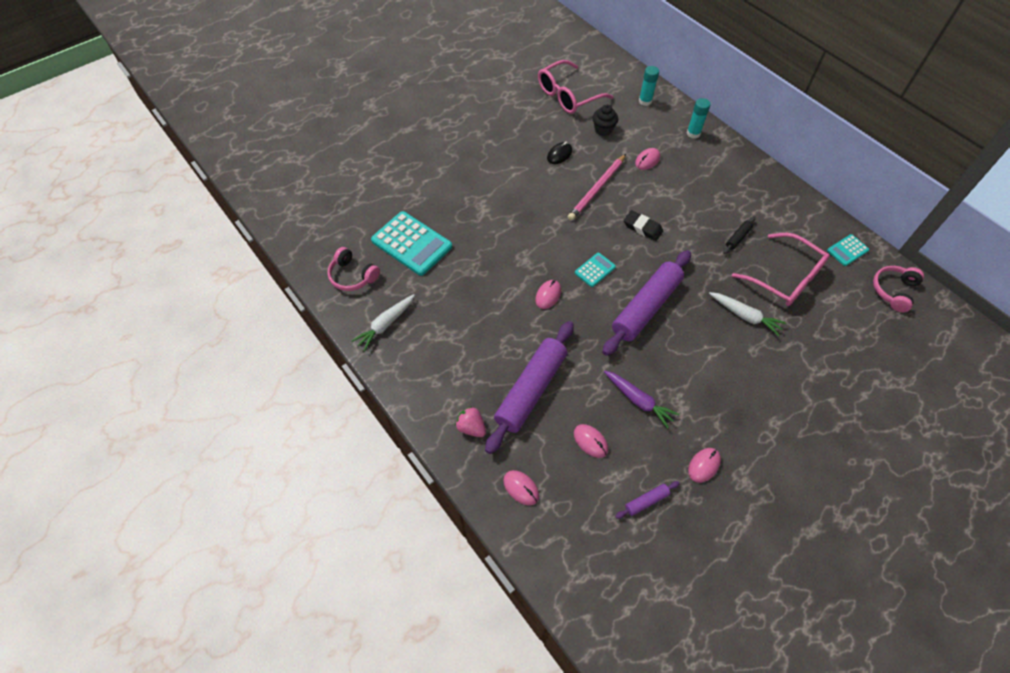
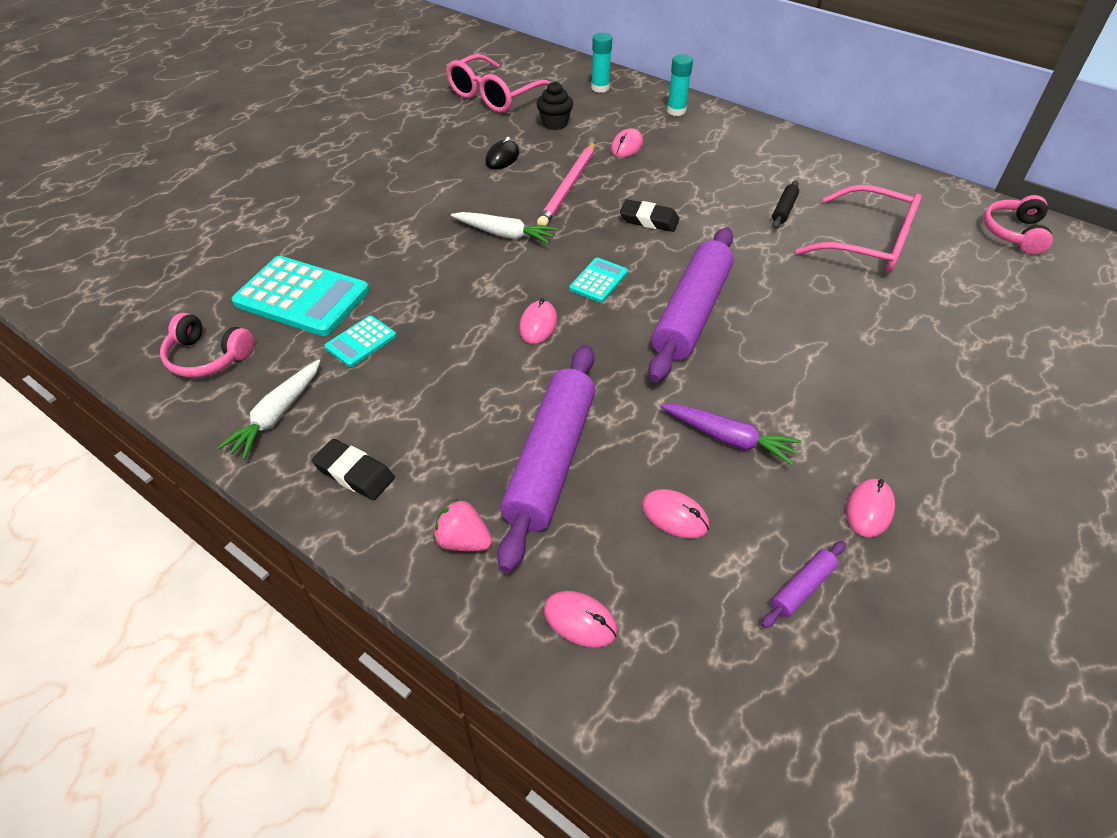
camera: 15 degrees left, 10 degrees down
white carrot [709,292,786,336] -> white carrot moved to [451,212,557,244]
turquoise calculator [827,234,869,266] -> turquoise calculator moved to [324,316,396,367]
none -> black eraser [312,439,395,500]

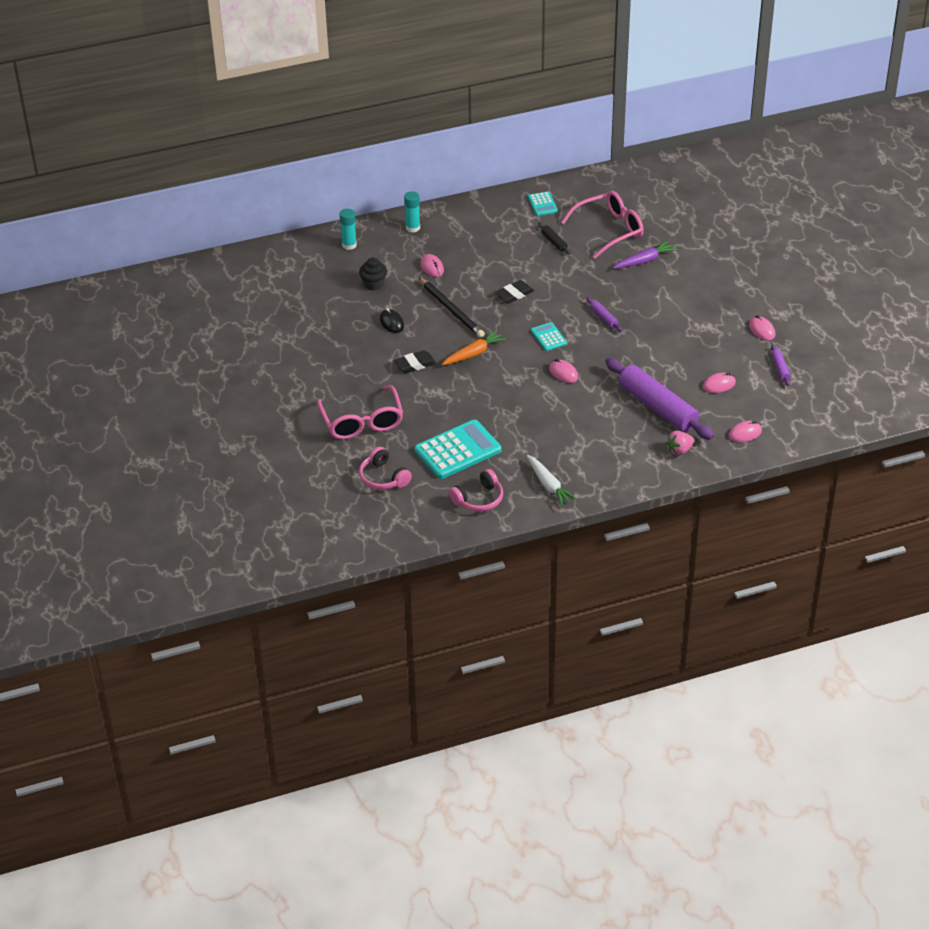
camera: 55 degrees left, 5 degrees down
black eraser [312,439,395,500] -> black eraser moved to [394,350,436,373]
turquoise calculator [324,316,396,367] -> turquoise calculator moved to [528,191,558,216]
pink glasses [446,54,551,113] -> pink glasses moved to [317,385,403,440]
white carrot [451,212,557,244] -> orange carrot [442,330,506,366]
pink pencil [537,142,595,226] -> black pencil [419,277,485,338]
purple rolling pin [648,228,734,382] -> purple rolling pin [586,297,622,332], size x0.42
purple carrot [660,404,801,465] -> purple carrot moved to [613,241,677,269]
pink headphones [983,195,1053,255] -> pink headphones moved to [359,447,412,490]

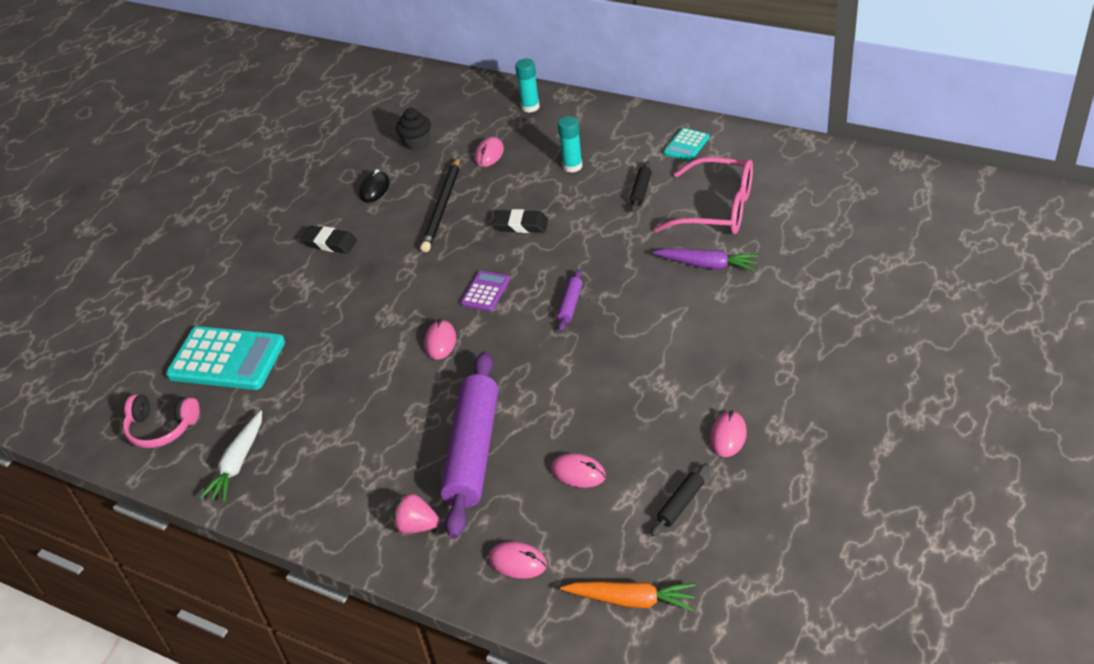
camera: 50 degrees right, 0 degrees up
pink glasses [317,385,403,440] -> none
turquoise glue stick [340,209,357,250] -> turquoise glue stick moved to [558,116,582,173]
pink headphones [359,447,412,490] -> none
orange carrot [442,330,506,366] -> orange carrot moved to [561,581,695,611]
turquoise calculator [531,322,567,351] -> purple calculator [461,271,510,311]
purple rolling pin [771,344,790,386] -> black rolling pin [651,463,709,537]

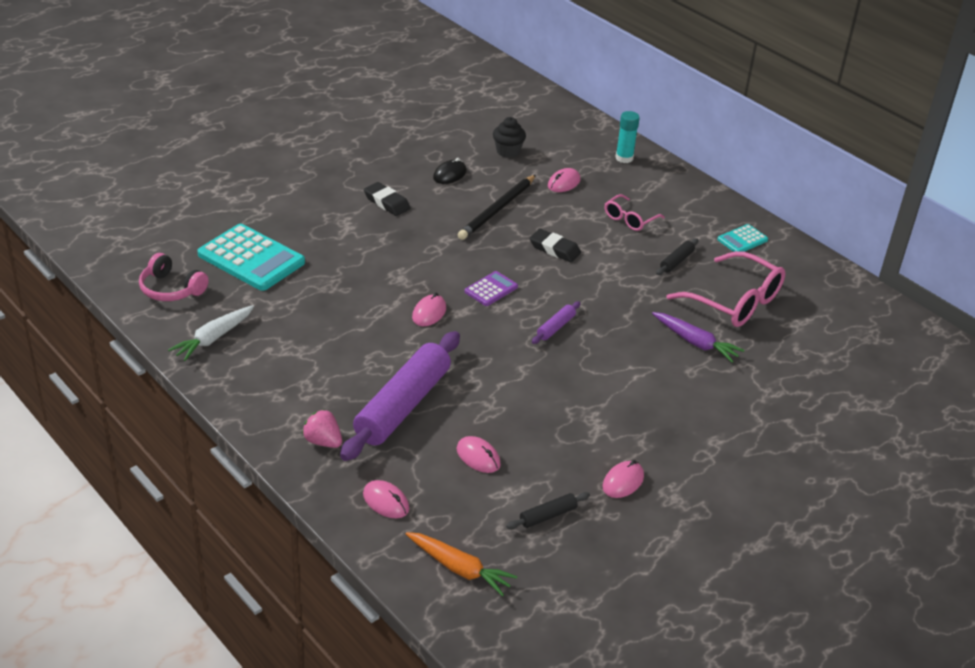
camera: 15 degrees right, 5 degrees down
turquoise glue stick [558,116,582,173] -> pink glasses [605,194,665,231]

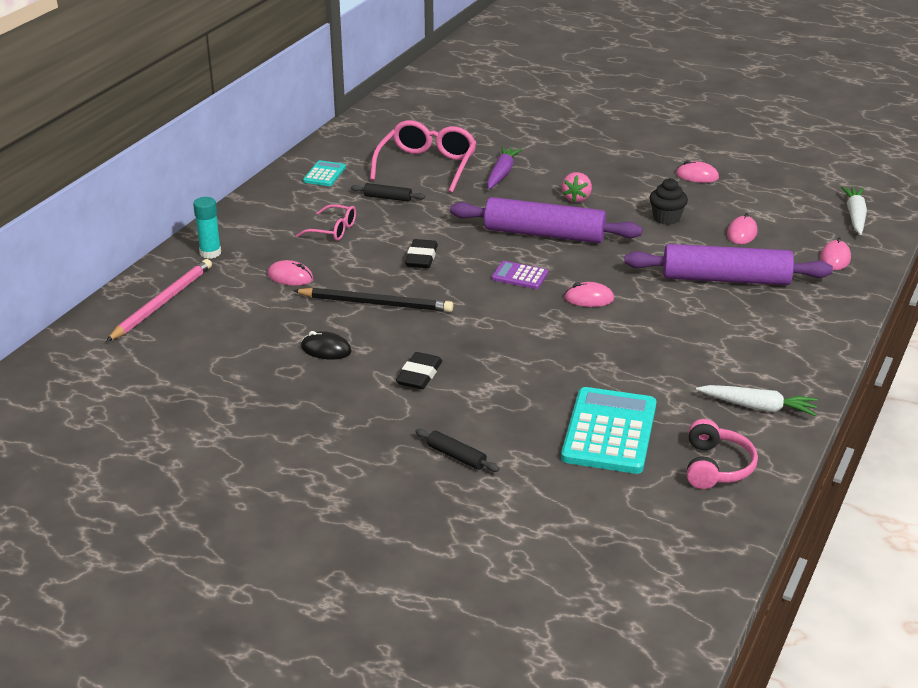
camera: 110 degrees left, 5 degrees down
pink strawberry [302,409,342,448] -> pink strawberry moved to [562,172,592,202]
orange carrot [406,532,517,596] -> white carrot [841,186,867,235]
black cupcake [493,117,526,158] -> black cupcake moved to [650,178,688,225]
black rolling pin [506,492,590,529] -> black rolling pin moved to [415,429,500,472]
purple rolling pin [532,301,581,344] -> purple rolling pin [450,197,642,243], size x2.40
turquoise calculator [717,224,768,252] -> turquoise calculator turned 105 degrees counterclockwise [303,160,346,186]
none -> pink pencil [106,259,212,342]

